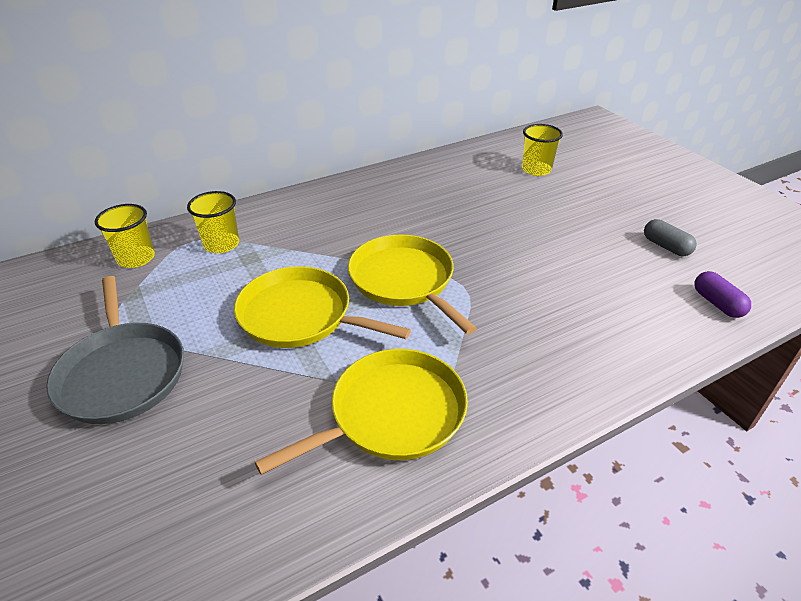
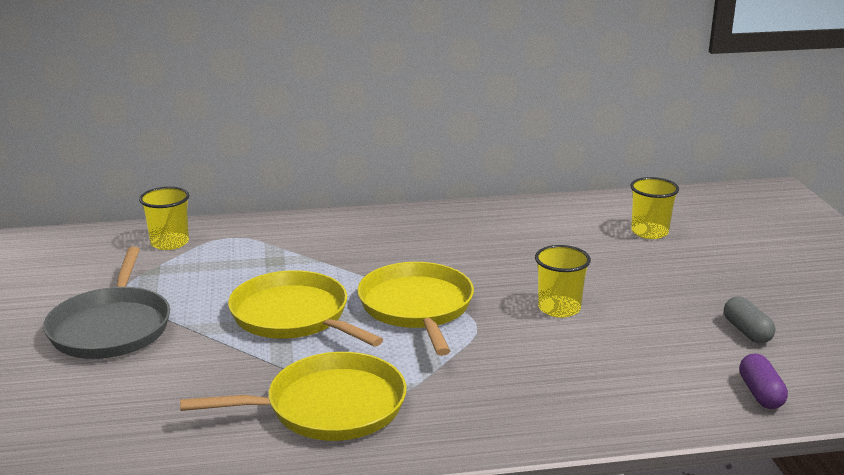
camera: 20 degrees right, 15 degrees down
yellow cup [187,191,239,253] -> yellow cup moved to [535,245,591,318]

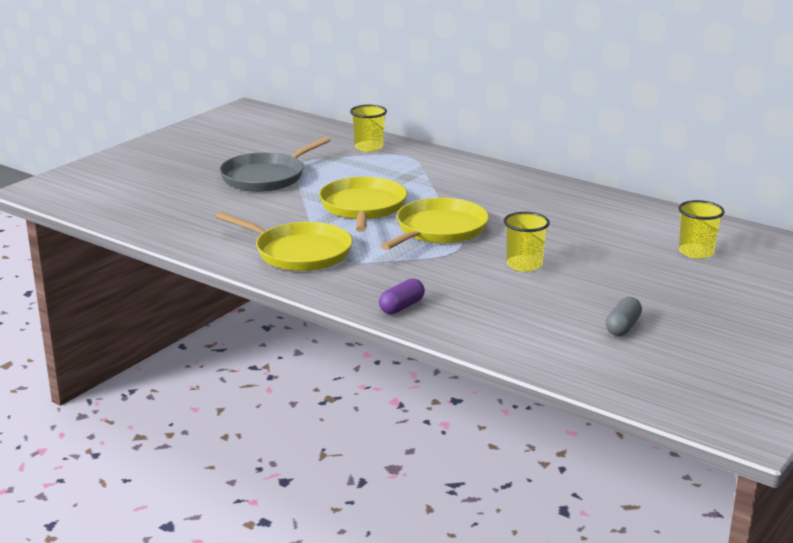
camera: 45 degrees right, 0 degrees up
purple capsule [739,354,788,409] -> purple capsule moved to [379,278,425,314]

